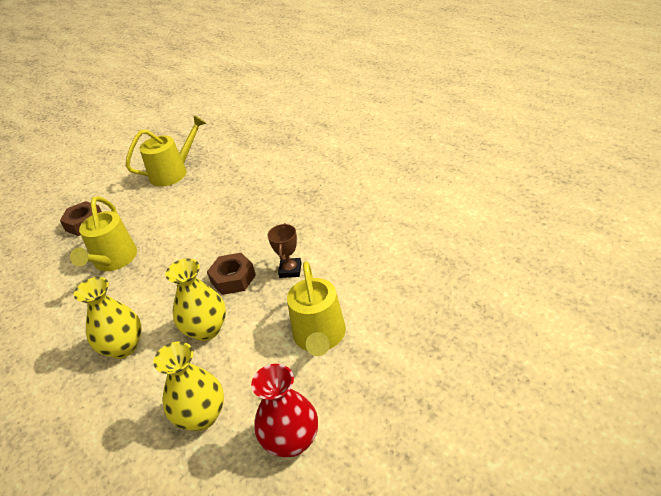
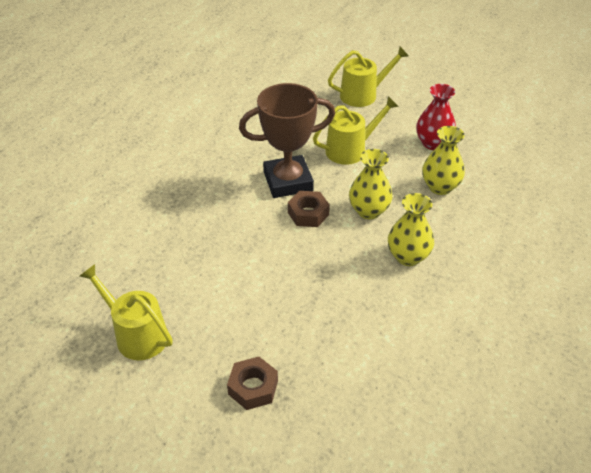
camera: 115 degrees left, 5 degrees up
yellow watering can [70,196,137,271] -> yellow watering can moved to [328,47,409,107]
brown trophy [268,223,302,278] -> brown trophy [239,83,335,198], size x2.31

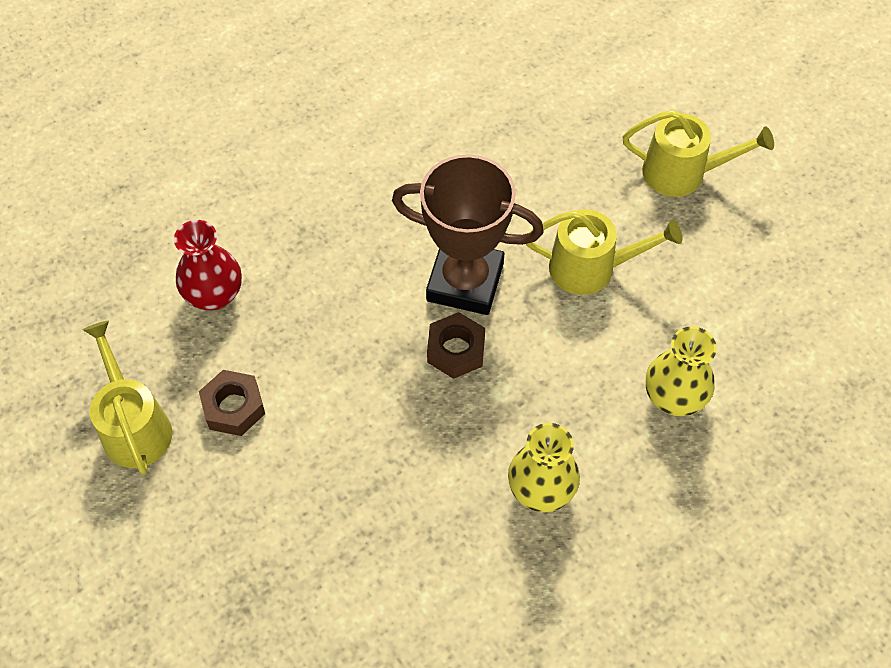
camera: 30 degrees right, 15 degrees up
brown nut [227,357,278,410] -> brown nut moved to [199,370,265,436]
yellow vase [349,149,393,219] -> none
red vase [416,84,456,150] -> red vase moved to [174,220,242,310]

